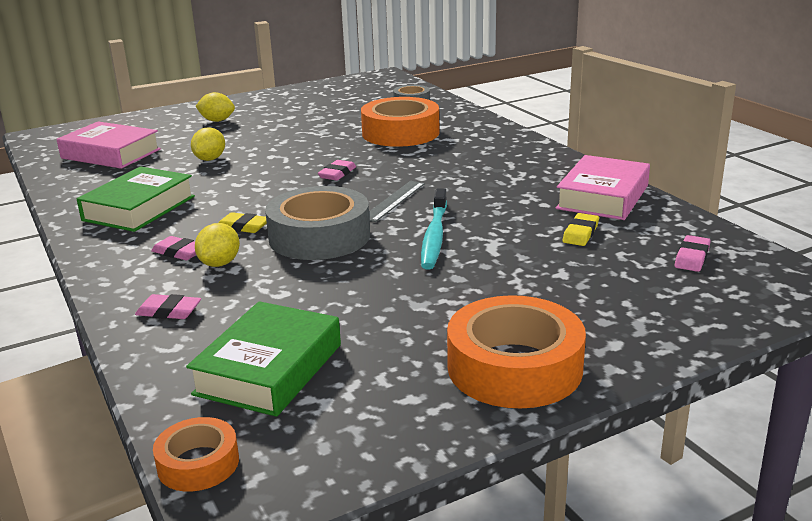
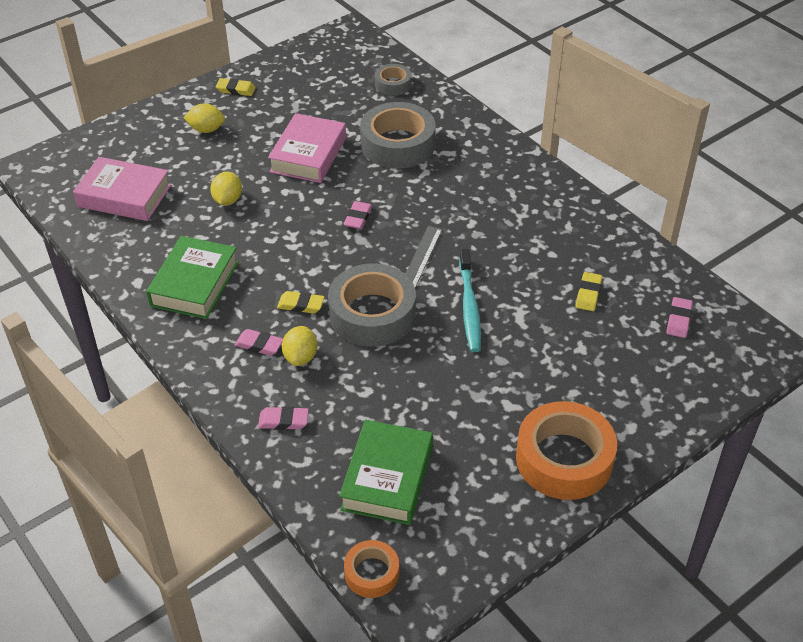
camera: 10 degrees left, 20 degrees up
orange tape [361,97,440,147] -> grey tape [360,102,436,169]
pink book [556,155,650,220] -> pink book moved to [268,113,346,183]
none -> yellow eraser [215,78,256,96]

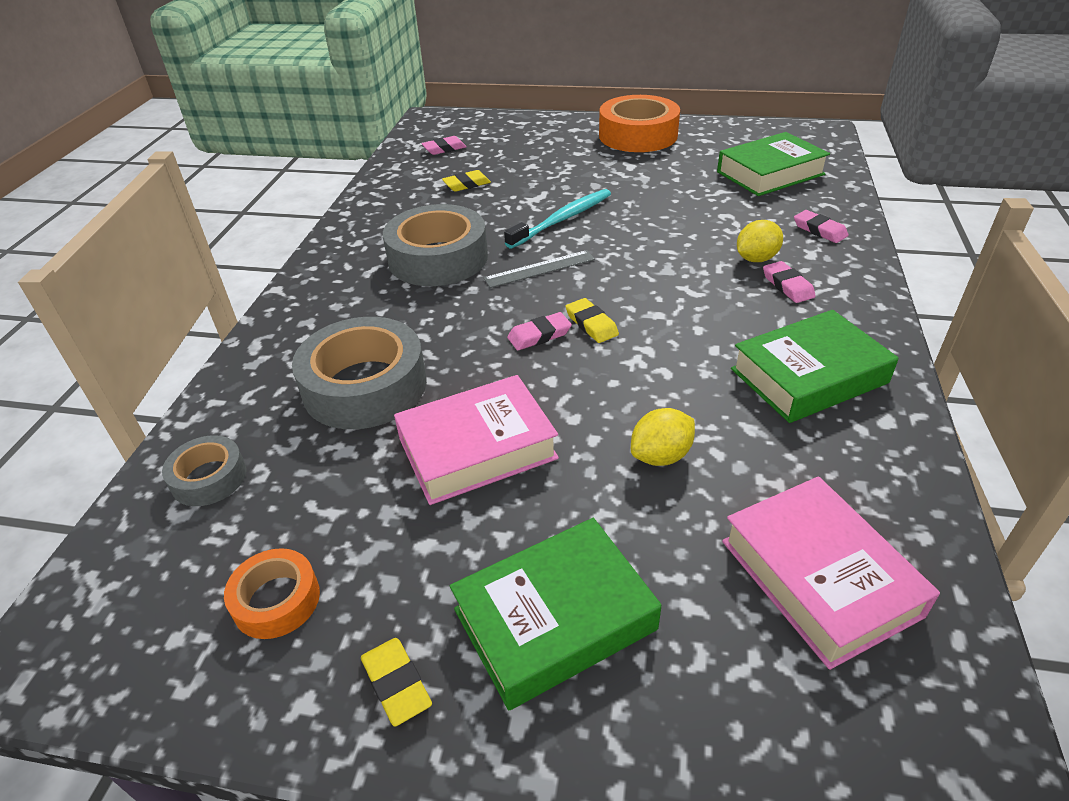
camera: 130 degrees left, 5 degrees down
yellow lemon [183,103,225,133] -> green book [450,518,661,710]
yellow eraser [277,291,324,314] -> yellow eraser moved to [565,298,619,343]
grey tape [328,264,416,347] -> grey tape moved to [383,204,488,286]
orange tape [344,540,399,598] -> orange tape moved to [224,548,320,639]

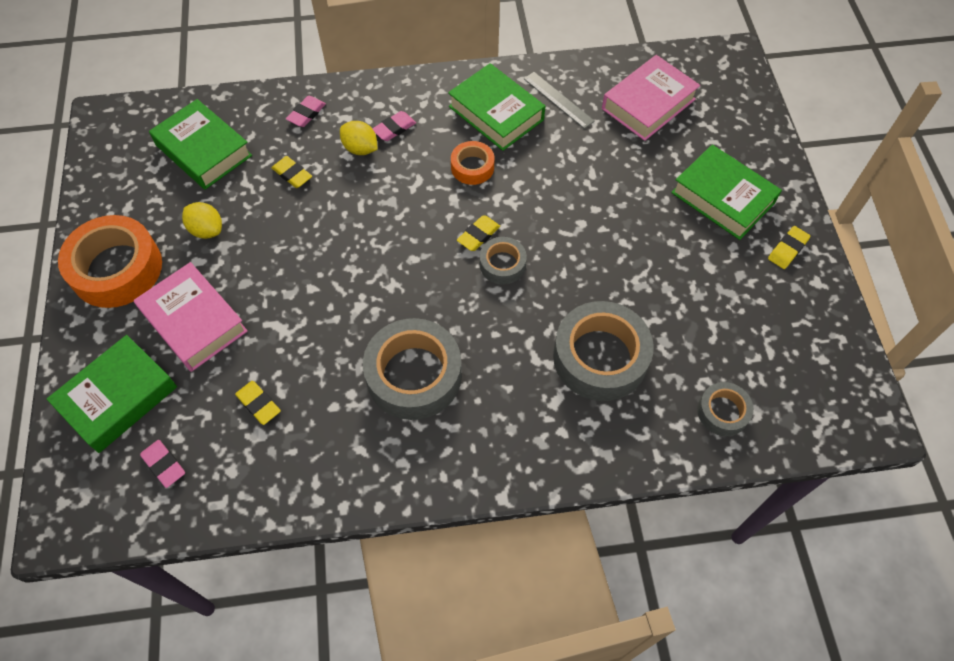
camera: 110 degrees left, 20 degrees up
orange tape [224,548,320,639] -> orange tape moved to [451,141,494,185]
pink book [394,375,559,505] -> pink book moved to [134,262,248,372]
grey ruler [484,250,595,288] -> grey ruler moved to [524,72,595,129]
turquoise toothbrush [504,189,611,249] -> none
pink eraser [507,312,572,350] -> grey tape [480,237,527,285]
yellow lemon [631,408,695,466] -> yellow lemon moved to [182,202,222,239]
none -> green book [47,335,177,453]
none -> yellow eraser [271,156,312,188]

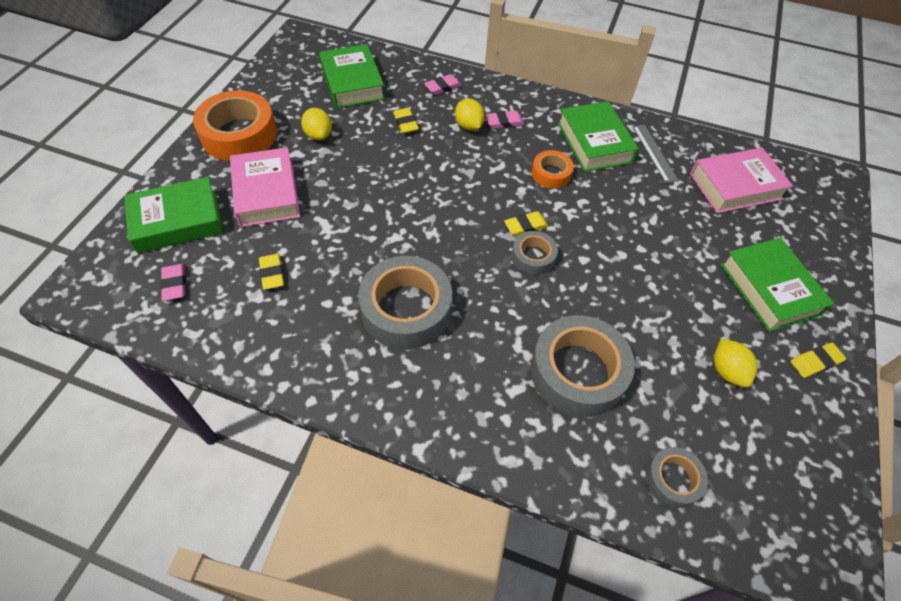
camera: 25 degrees right, 5 degrees down
none -> yellow lemon [714,339,757,387]

